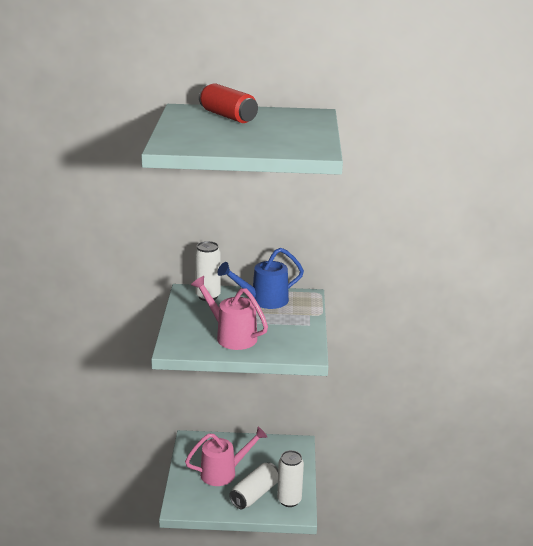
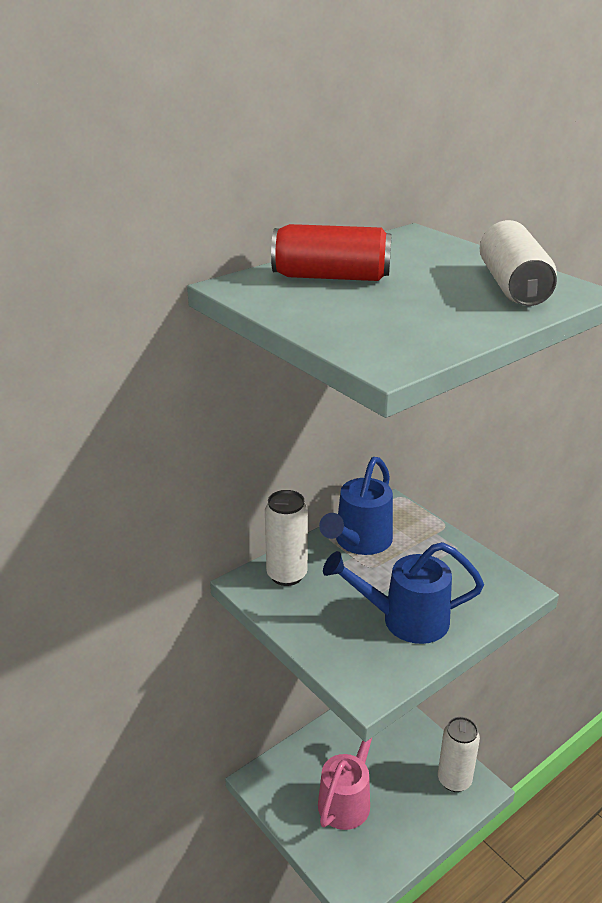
camera: 40 degrees left, 5 degrees up
pink watering can [191,276,268,350] -> blue watering can [323,542,484,644]
white can [229,463,278,510] -> white can moved to [479,220,557,306]

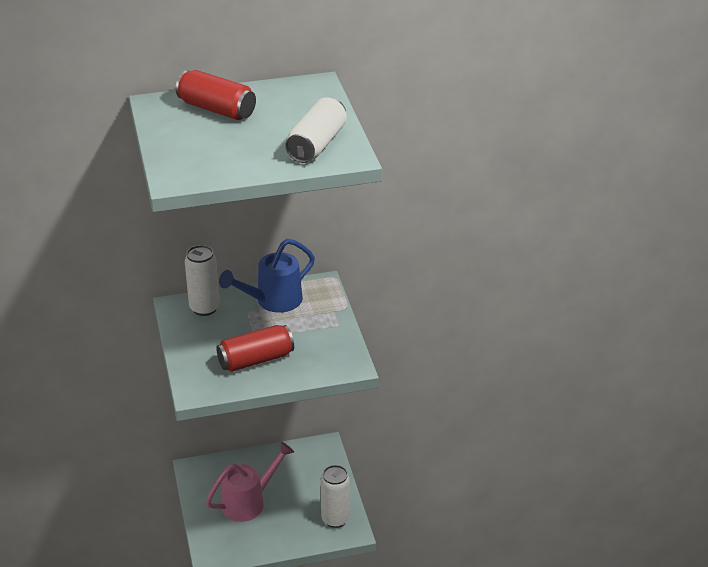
camera: 25 degrees right, 5 degrees up
blue watering can [323,542,484,644] -> red can [216,325,294,372]

